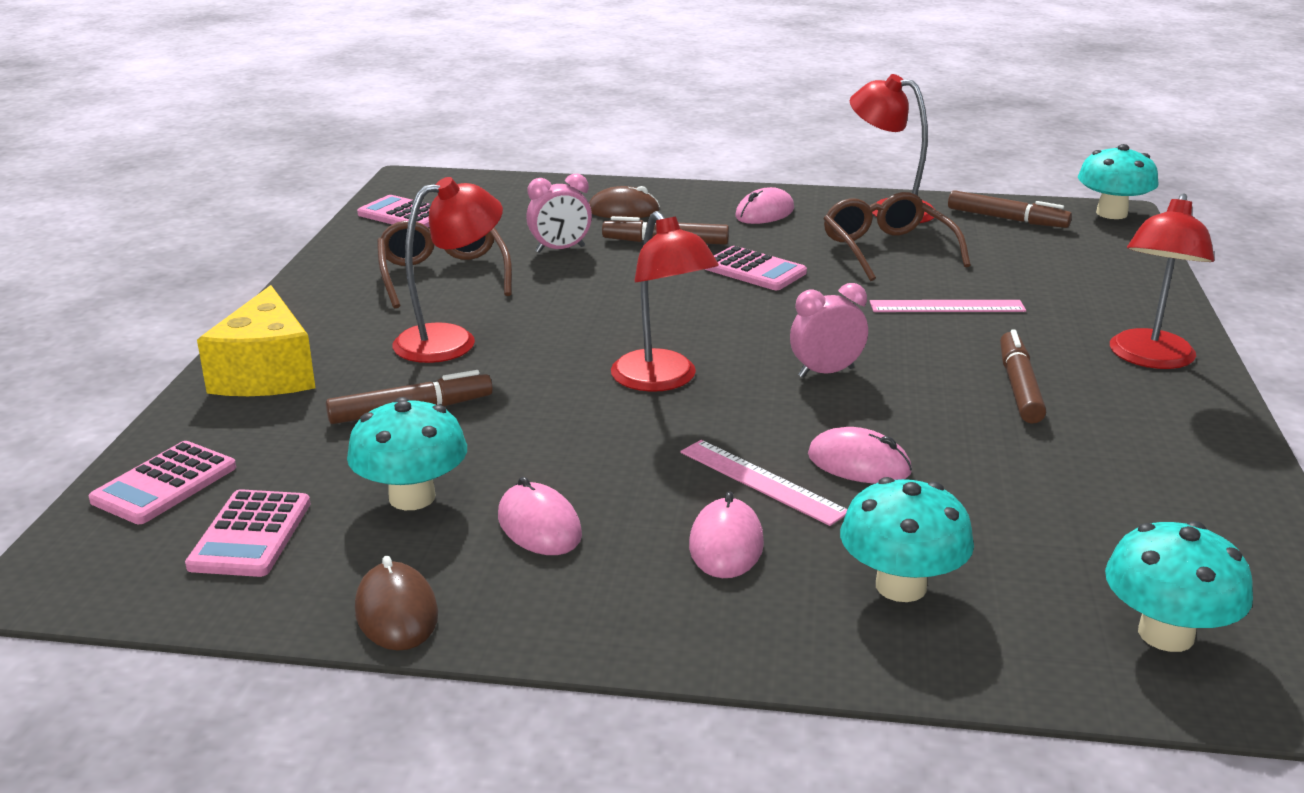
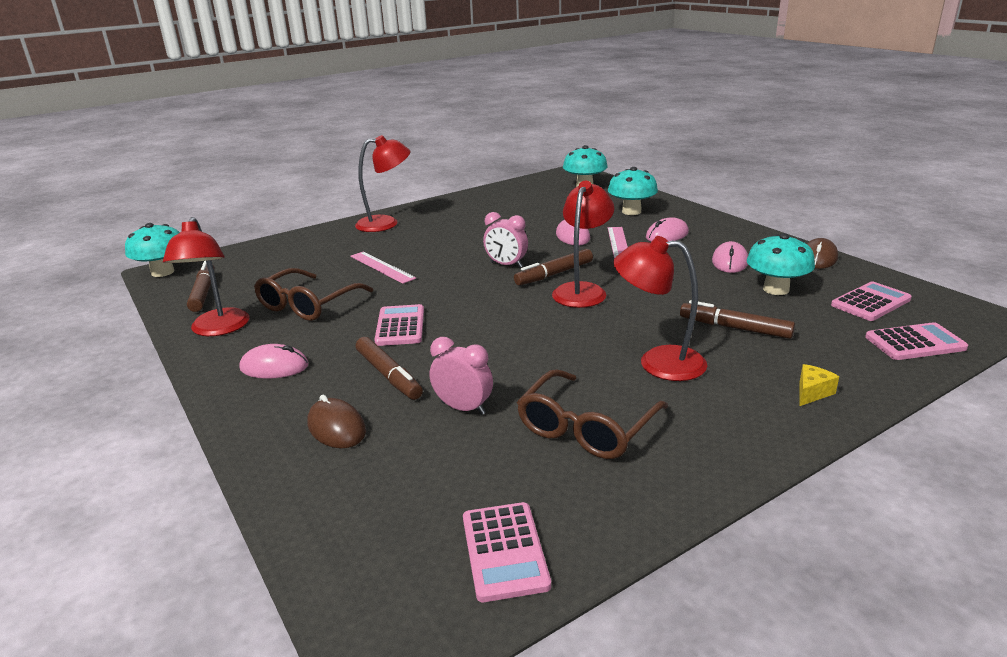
camera: 130 degrees left, 0 degrees up
yellow cheese [197,285,315,396] -> yellow cheese [800,364,839,406], size x0.43
brown marker [1000,329,1046,424] -> brown marker moved to [514,249,593,286]

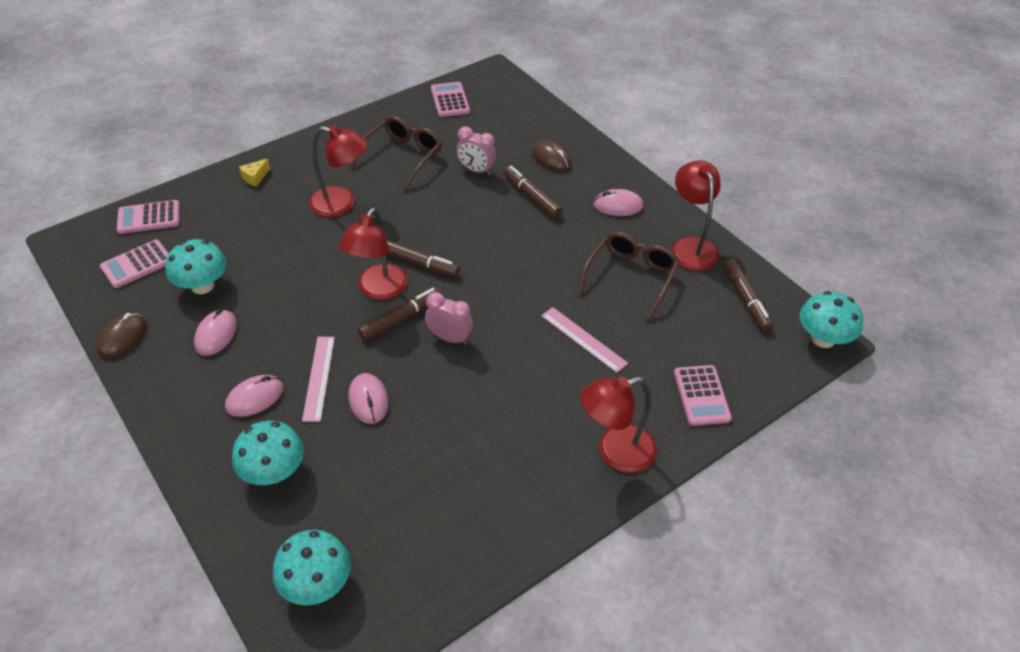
camera: 175 degrees right, 20 degrees up
pink calculator [374,304,424,346] -> pink calculator moved to [674,365,732,426]
brown marker [680,300,795,339] -> brown marker moved to [387,240,460,277]

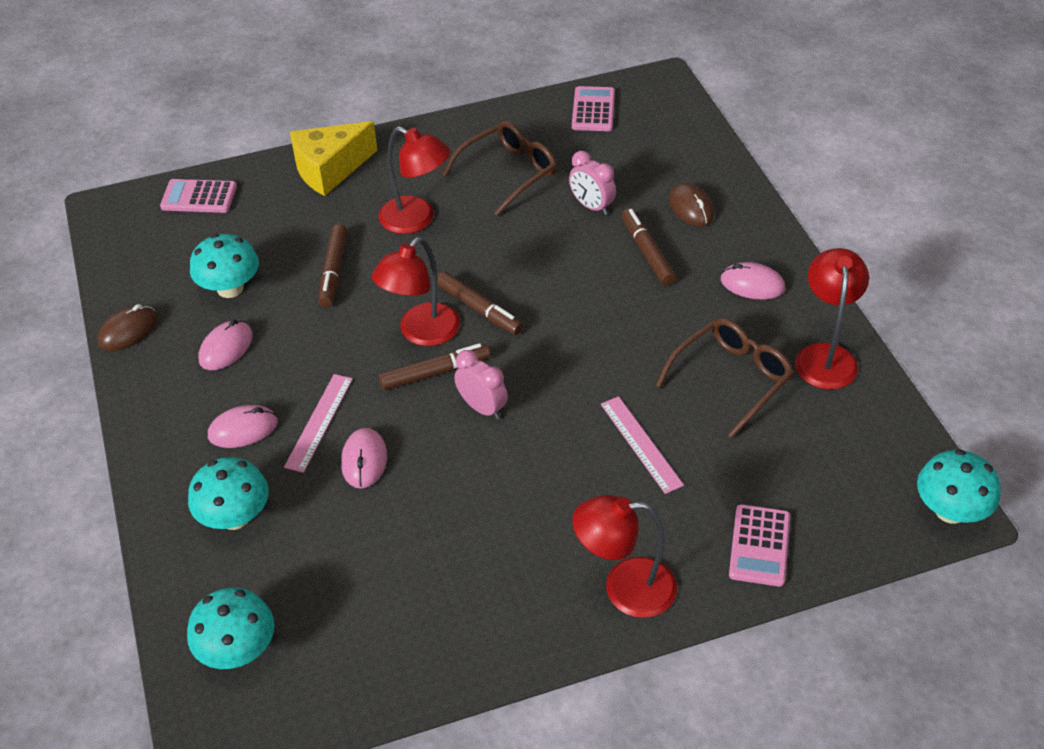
camera: 20 degrees right, 0 degrees up
pink calculator [100,240,169,288] -> none
yellow cheese [239,158,270,187] -> yellow cheese [290,121,378,196], size x2.34
brown marker [723,259,773,331] -> brown marker moved to [318,224,347,307]

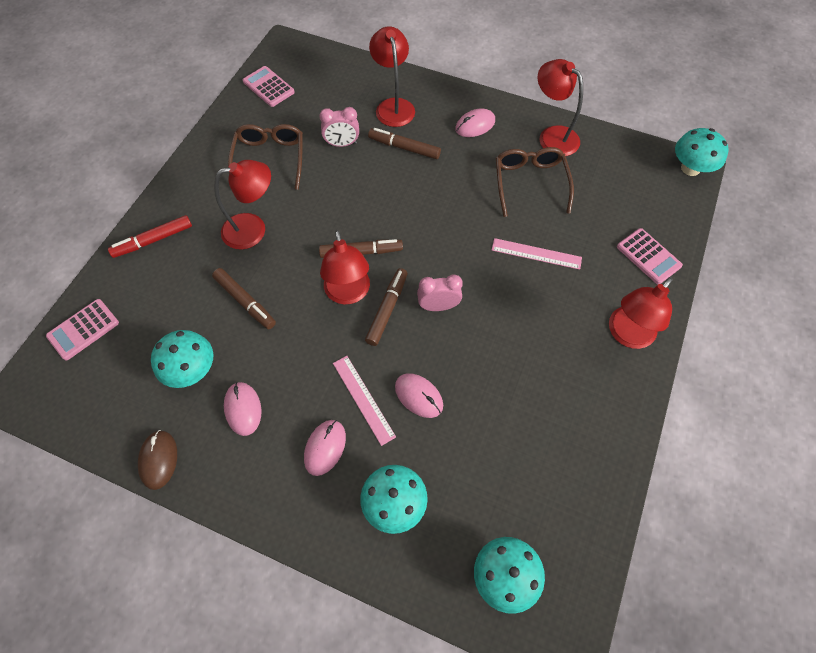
camera: 50 degrees left, 15 degrees up
yellow cheese [290,121,378,196] -> red marker [108,215,192,258]
brown mouse [669,183,714,227] -> red lamp [369,26,415,127]

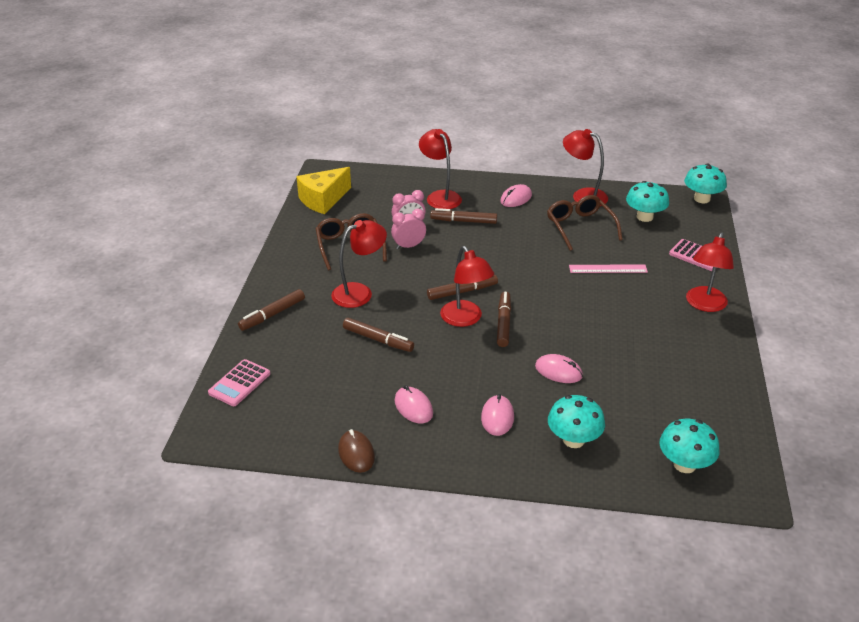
camera: 15 degrees left, 25 degrees down
red marker [108,215,192,258] -> brown marker [238,289,305,331]
turquoise mushroom [151,330,213,388] -> turquoise mushroom moved to [626,181,669,222]
pink calculator [243,66,295,107] -> yellow cheese [296,167,351,214]
pink ruler [333,356,396,446] -> none
pink clock [417,275,463,311] -> pink clock moved to [391,209,426,249]

